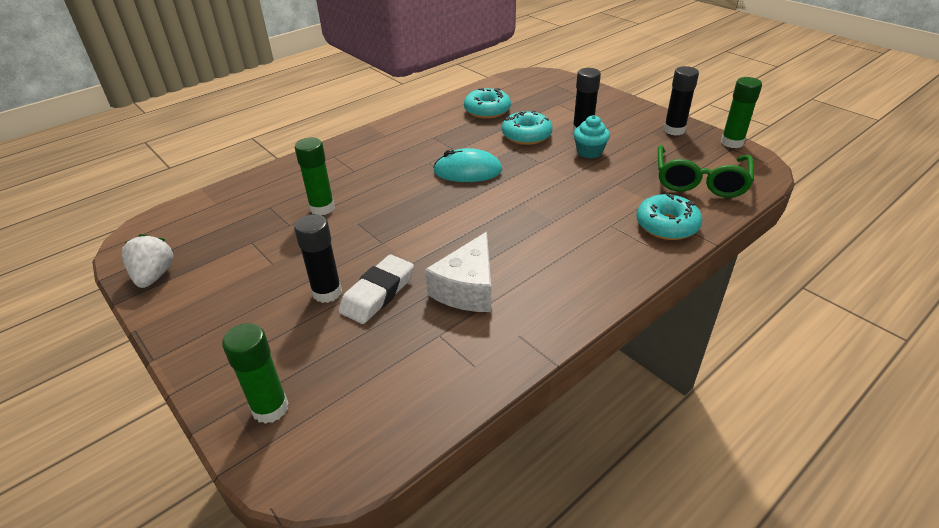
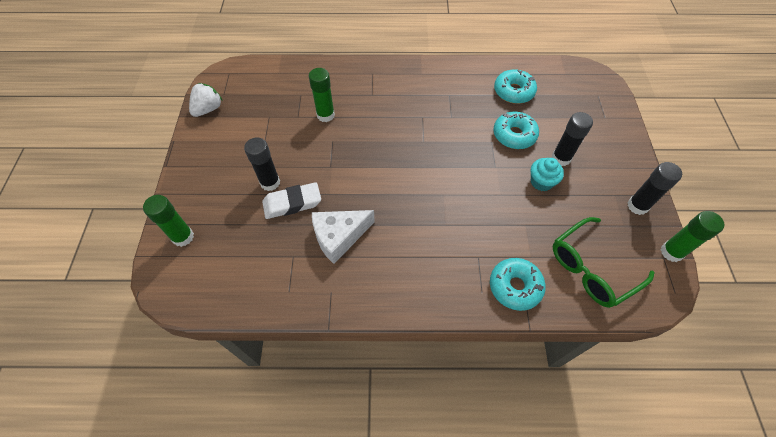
camera: 40 degrees right, 20 degrees up
turquoise mouse [433,148,502,182] -> none

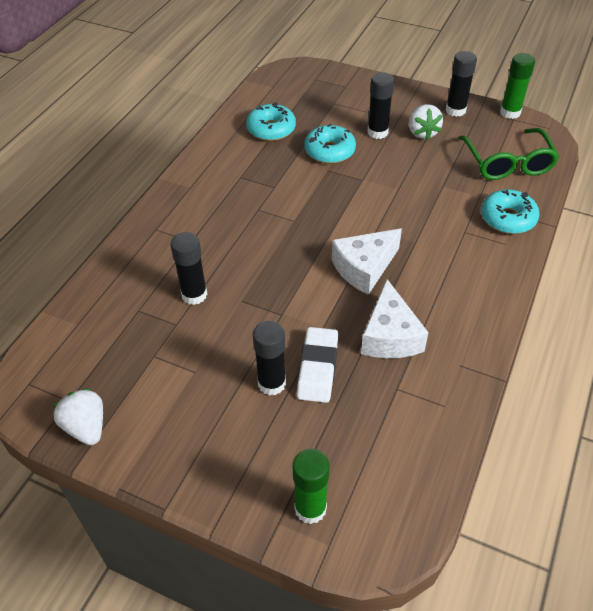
camera: 65 degrees left, 10 degrees down
green glue stick [309,68,335,122] -> black glue stick [170,232,207,305]
turquoise cupcake [531,158,564,191] -> none
none -> white cheese [332,228,402,295]
none -> white strawberry [409,104,443,140]

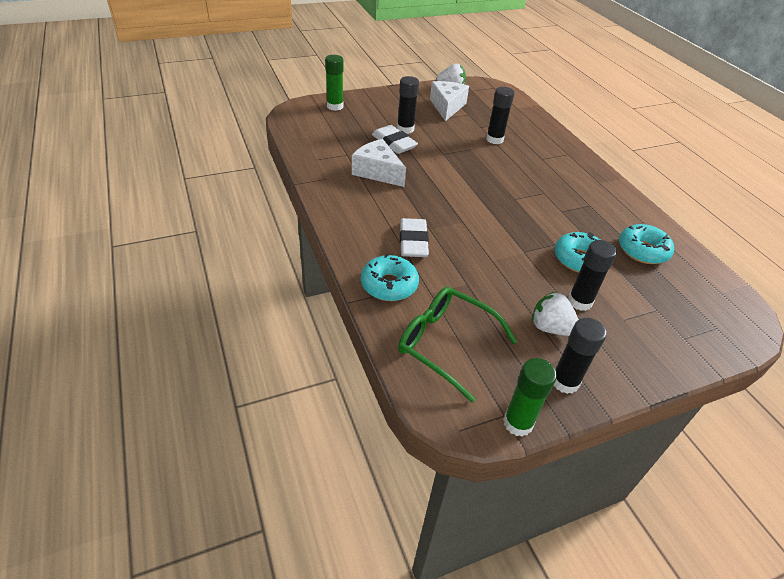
camera: 130 degrees right, 5 degrees down
white cheese [332,228,402,295] -> white cheese moved to [430,81,469,121]
none -> white eraser [400,218,429,257]

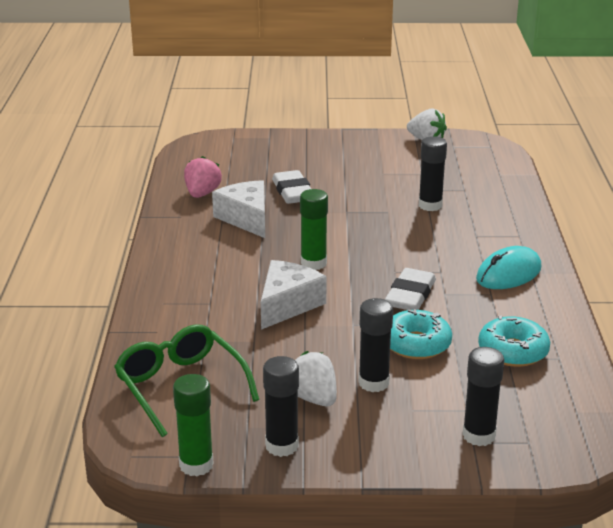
camera: 25 degrees right, 15 degrees down
green glue stick [325,55,343,111] -> green glue stick moved to [300,189,328,270]
turquoise donut [361,254,419,301] -> none
black glue stick [397,76,419,134] -> black glue stick moved to [462,347,504,446]
white eraser [400,218,429,257] -> white eraser moved to [385,268,436,310]
white cheese [430,81,469,121] -> white cheese moved to [261,260,327,330]
none -> pink strawberry [184,156,222,198]
none -> turquoise mouse [476,246,541,289]

